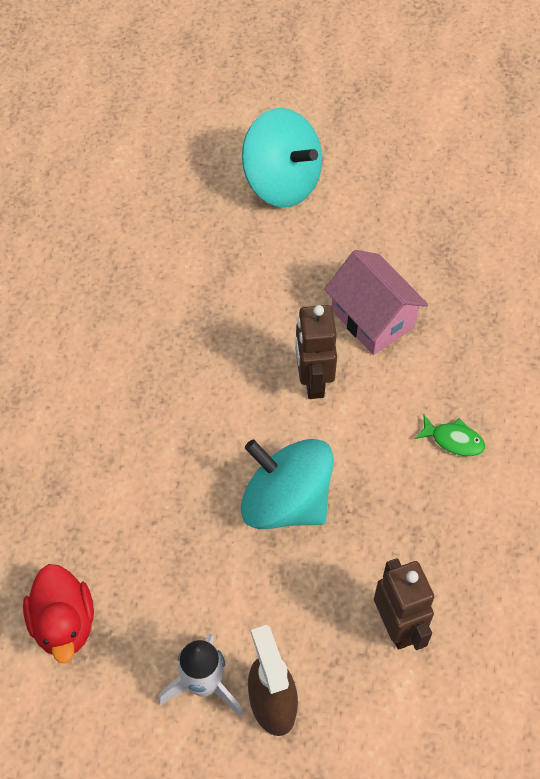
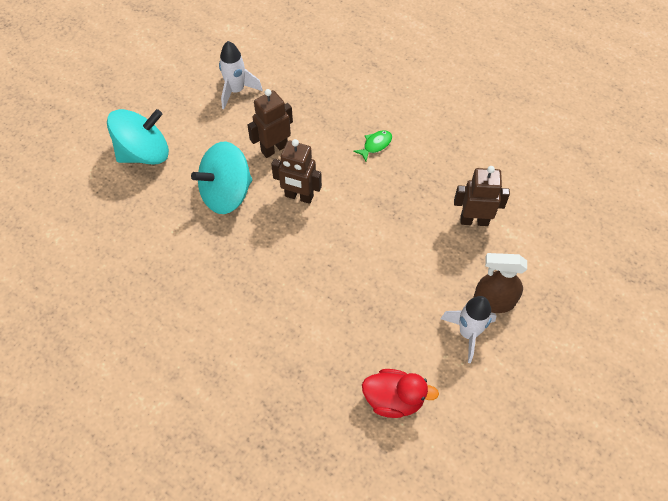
camera: 65 degrees left, 0 degrees up
turquoise spinning top [241,439,334,529] -> turquoise spinning top moved to [191,142,252,214]
pink house [324,250,428,355] -> brown robot [247,89,293,158]
none -> white rocket [219,41,263,109]

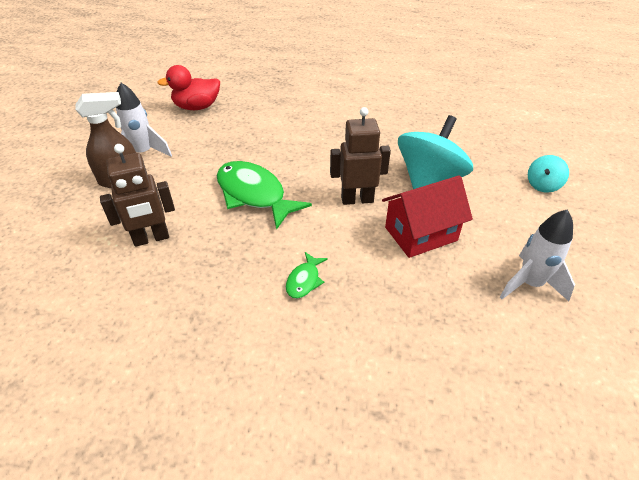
camera: 155 degrees right, 15 degrees down
turquoise spinning top [107,109,169,165] -> turquoise spinning top [528,155,569,193], size x0.47
brown robot [247,89,293,158] -> red house [382,175,473,258]
none -> green fish [217,161,312,230]

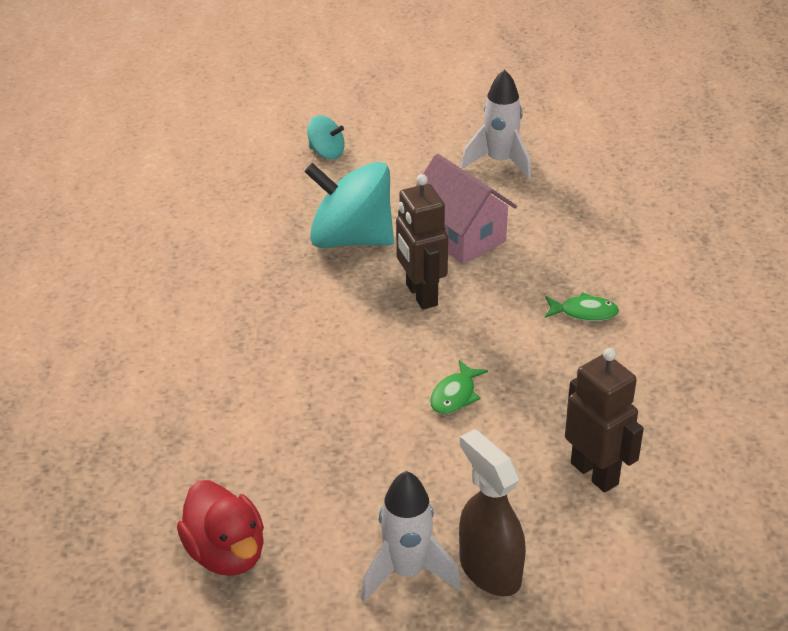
camera: 105 degrees left, 5 degrees down
green fish [217,161,312,230] -> green fish [430,360,488,415], size x0.47
red house [382,175,473,258] -> pink house [416,154,517,264]

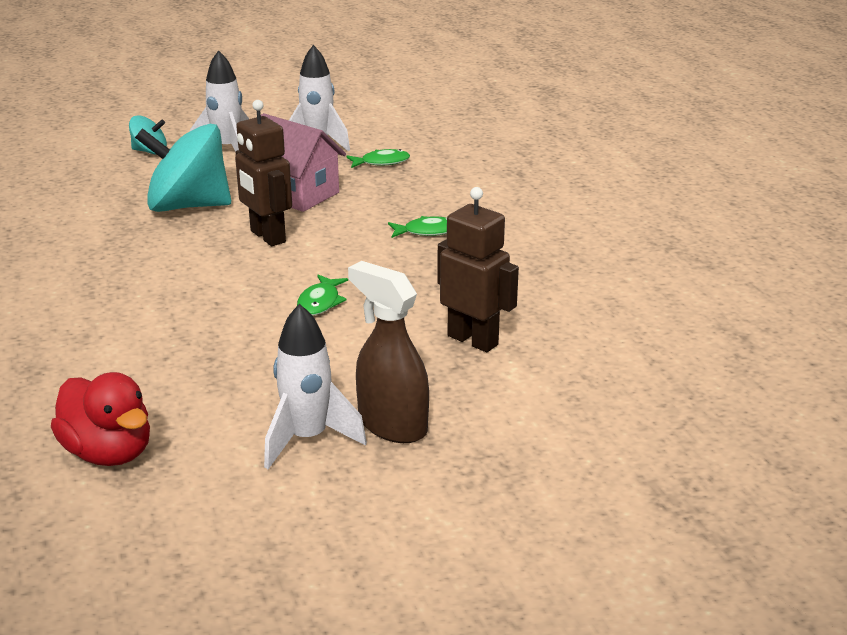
camera: 15 degrees left, 10 degrees down
none -> white rocket [190,50,249,152]
none -> green fish [346,149,410,168]

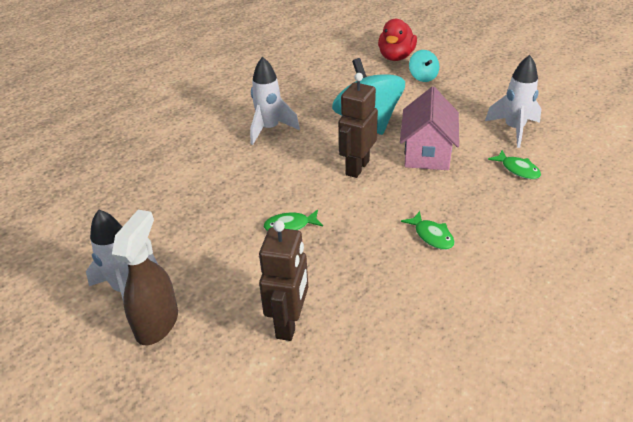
camera: 65 degrees right, 10 degrees up
red duck [51,372,150,466] -> red duck moved to [378,19,417,61]
white rocket [190,50,249,152] -> white rocket moved to [250,56,300,145]

